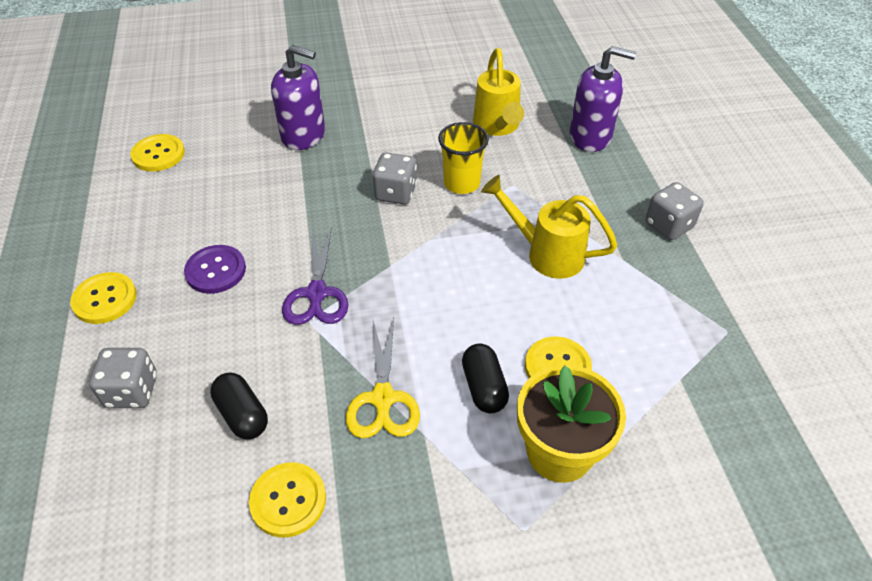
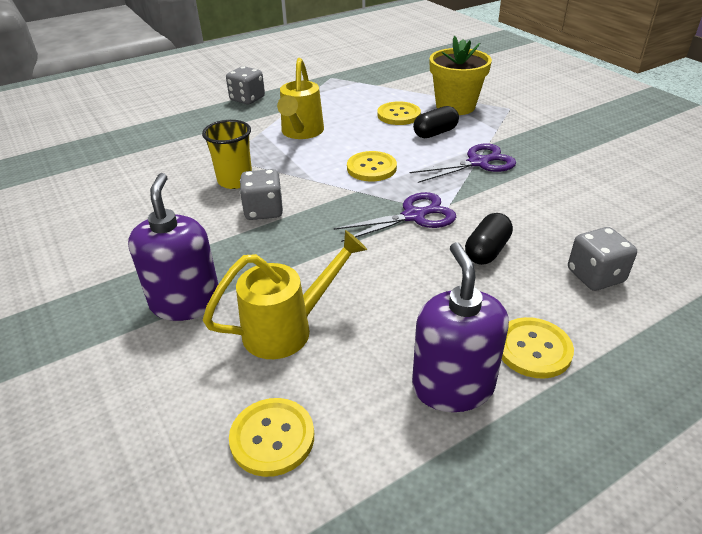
camera: 110 degrees left, 10 degrees down
purple button [184,245,246,294] -> none
black capsule [210,373,268,439] -> black capsule moved to [465,213,513,265]
yellow button [249,462,326,538] -> yellow button moved to [347,151,397,181]
yellow scissors [346,317,420,438] -> purple scissors [410,143,516,183]
yellow watering can [473,48,524,136] -> yellow watering can moved to [203,230,367,359]
purple soap dispenser [570,46,636,152] -> purple soap dispenser moved to [412,242,509,412]

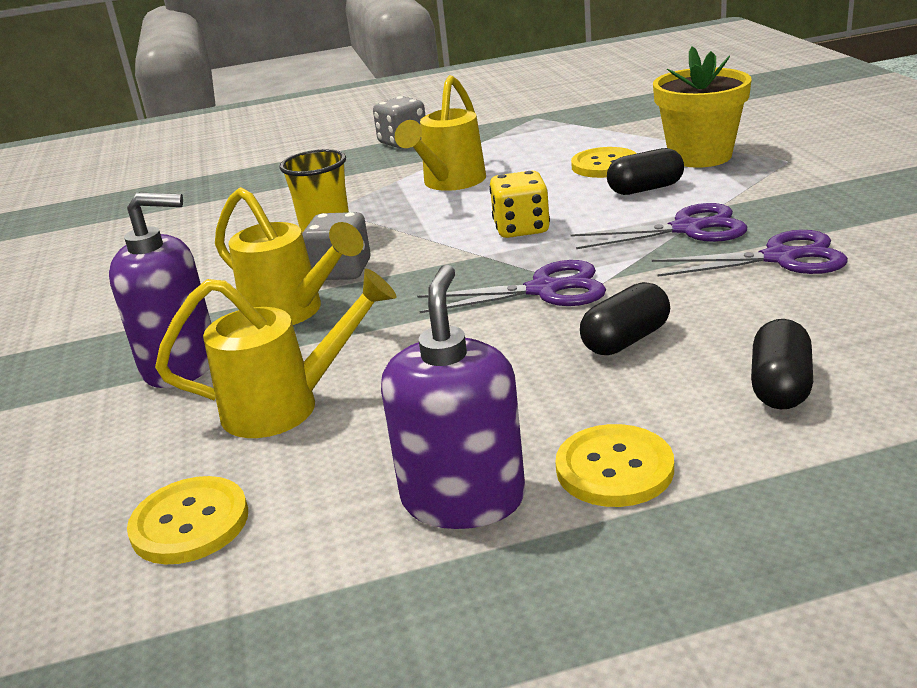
camera: 20 degrees right, 10 degrees down
purple soap dispenser [128,173,218,321] -> purple soap dispenser turned 75 degrees clockwise [109,193,211,388]
yellow button [347,151,397,181] -> yellow dice [489,170,550,238]
grey dice [568,227,637,291] -> black capsule [751,319,813,409]
none -> yellow watering can [215,187,363,325]
none -> purple scissors [652,230,848,277]

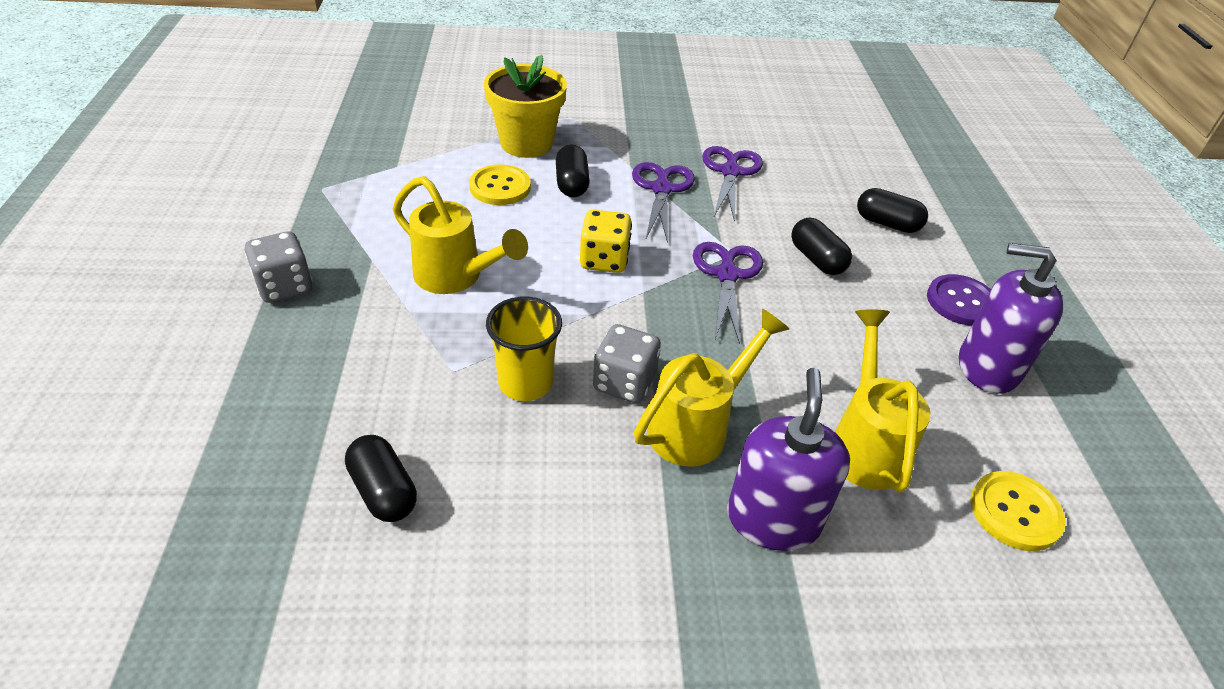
camera: 85 degrees left, 15 degrees up
yellow button [555,424,674,507] -> purple button [927,274,991,326]
none -> black capsule [345,435,417,522]

